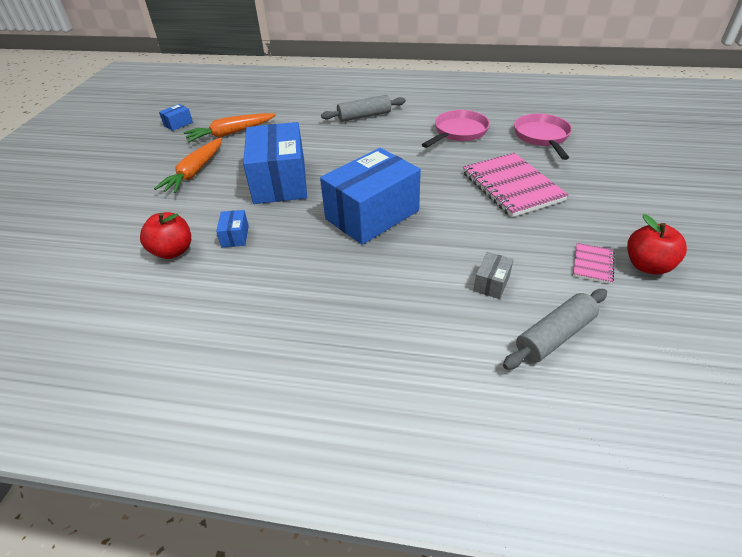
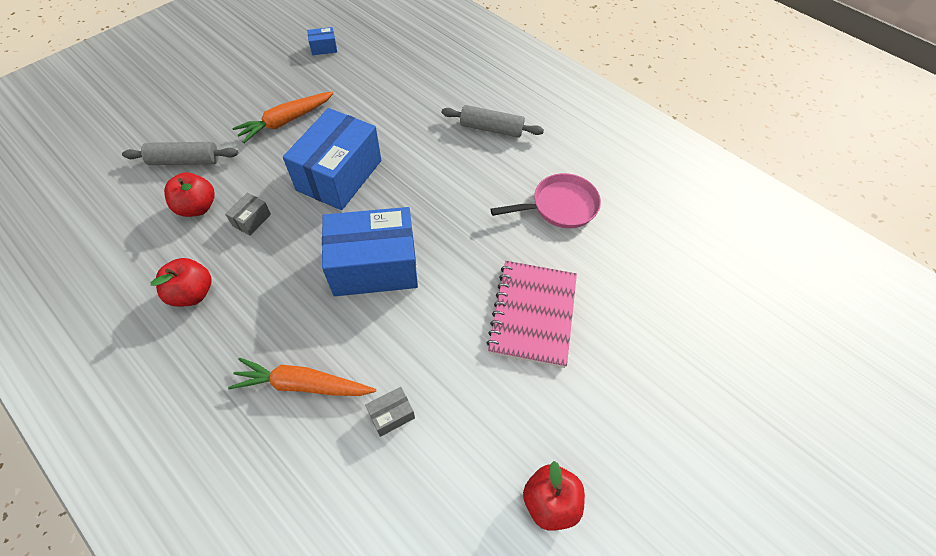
camera: 30 degrees right, 15 degrees up
orange carrot [183,113,276,142] -> orange carrot moved to [228,358,376,396]
blue box [216,210,249,247] -> grey box [225,193,271,236]
grey rolling pin [503,289,607,370] -> grey rolling pin moved to [122,142,238,165]
pink pan [514,113,572,160] -> none
pink notebook [573,243,615,284] -> none
none -> red apple [151,258,212,307]

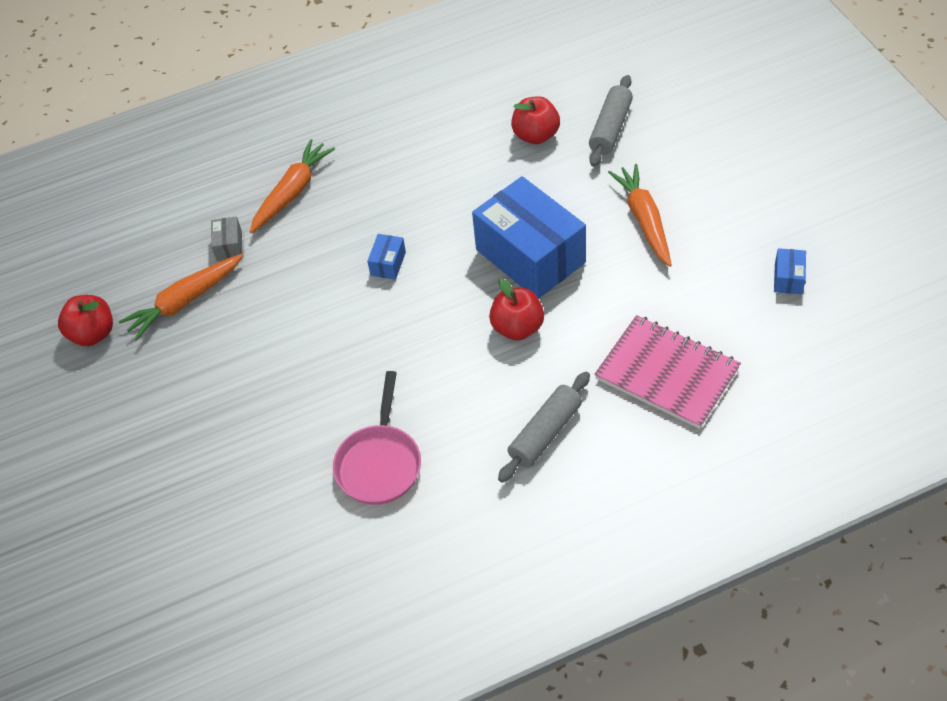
camera: 120 degrees right, 5 degrees down
red apple [151,258,212,307] -> red apple moved to [489,279,544,340]
grey box [225,193,271,236] -> none
blue box [322,207,418,296] -> blue box [367,234,406,280], size x0.40
pink notebook [486,261,577,368] -> pink notebook moved to [594,315,741,429]
none -> orange carrot [119,254,243,341]

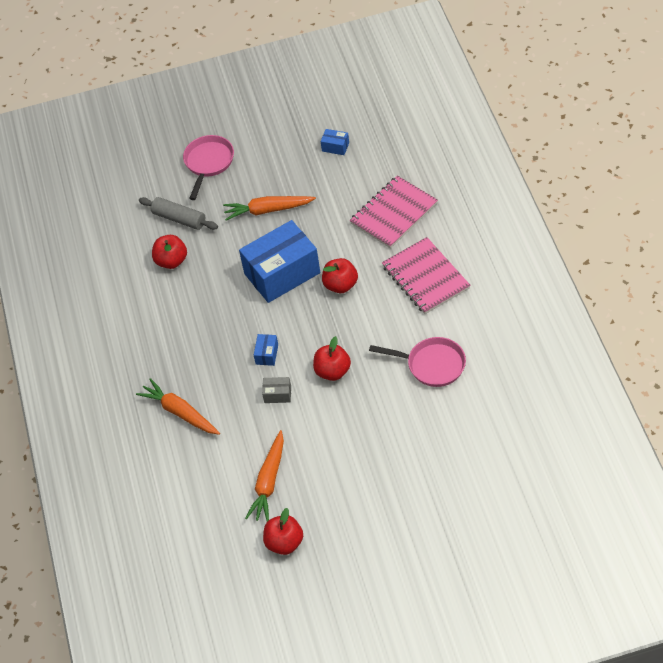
camera: 80 degrees left, 0 degrees up
orange carrot [119,254,243,341] -> orange carrot turned 45 degrees clockwise [245,430,284,521]
grey box [211,216,242,261] -> grey box moved to [262,377,291,403]
blue box [367,234,406,280] -> blue box turned 75 degrees clockwise [254,334,278,366]
grey rolling pin [498,372,590,483] -> pink notebook [382,237,471,314]
none -> pink pan [183,135,234,200]
none -> red apple [313,336,351,381]

